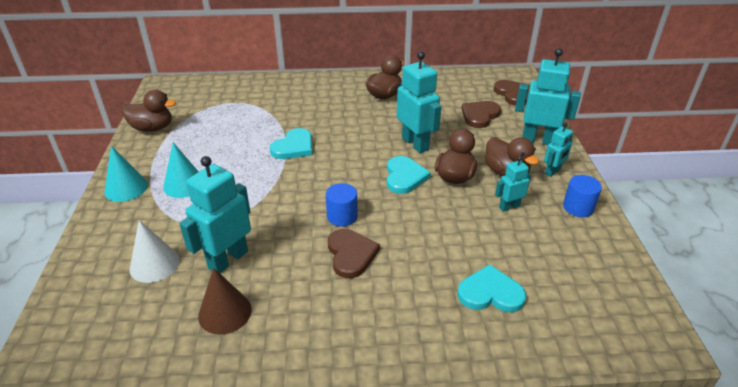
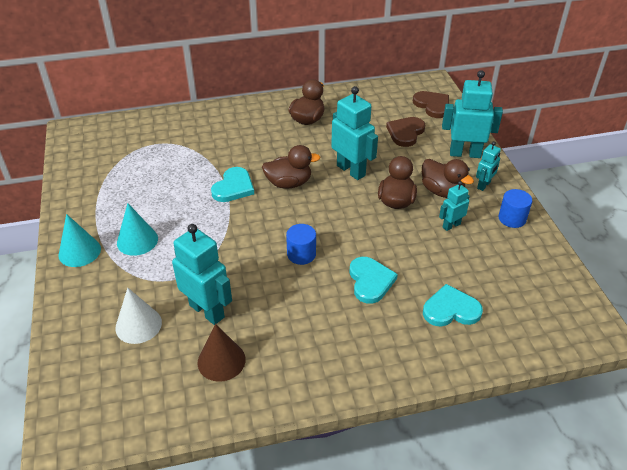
camera: 10 degrees left, 5 degrees up
brown duck [121,90,176,132] -> brown duck moved to [262,145,320,188]
turquoise robot [179,156,251,273] -> turquoise robot turned 105 degrees clockwise [172,224,232,325]
brown heart [328,229,380,278] -> none
turquoise heart [387,156,431,194] -> turquoise heart moved to [349,257,398,304]

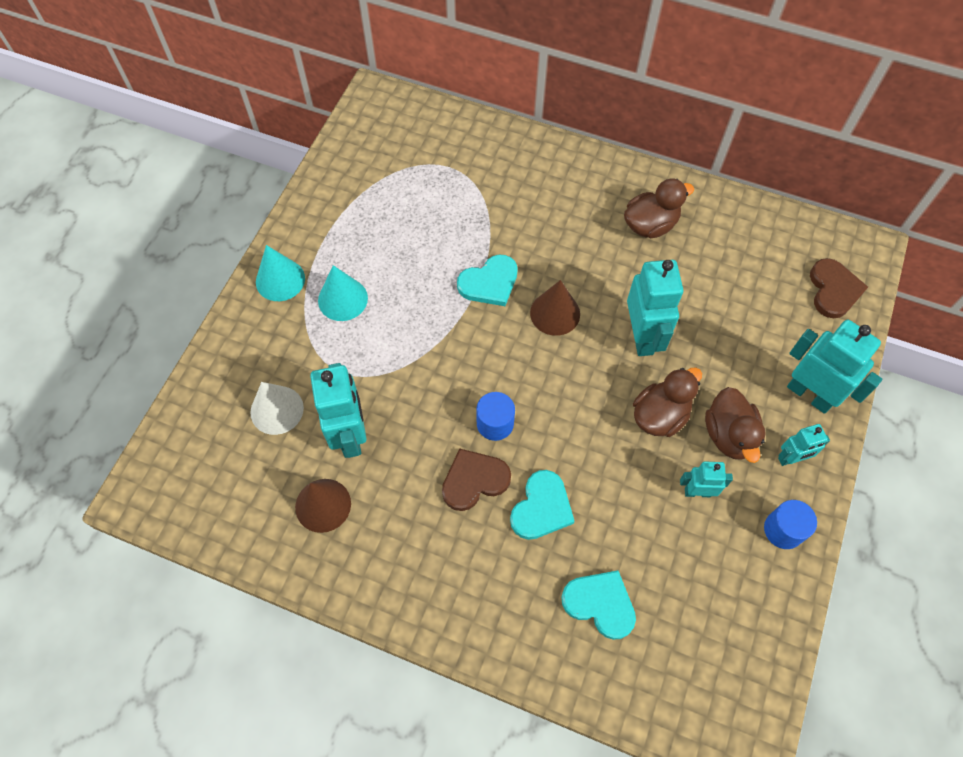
camera: 35 degrees right, 20 degrees up
brown duck [262,145,320,188] -> brown cone [530,280,580,336]
brown heart [386,117,425,147] -> brown heart moved to [442,448,511,511]

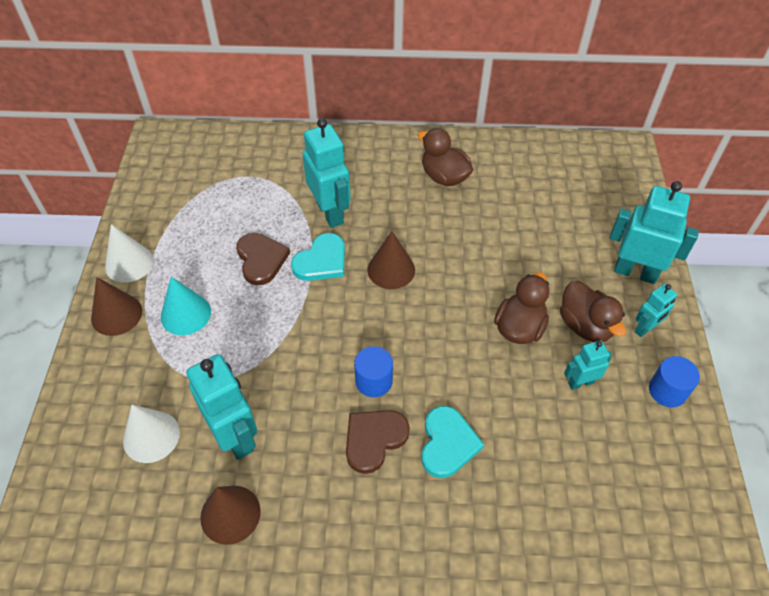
camera: 20 degrees left, 10 degrees down
turquoise cone [256,245,305,301] -> brown cone [91,277,142,336]
turquoise heart [561,570,636,640] -> none
brown duck [624,179,694,238] -> brown duck turned 90 degrees counterclockwise [418,128,473,186]
turquoise robot [627,260,683,356] -> turquoise robot moved to [302,118,351,228]
brown heart [810,258,868,318] -> brown heart moved to [236,233,290,285]
none -> white cone [105,224,154,283]

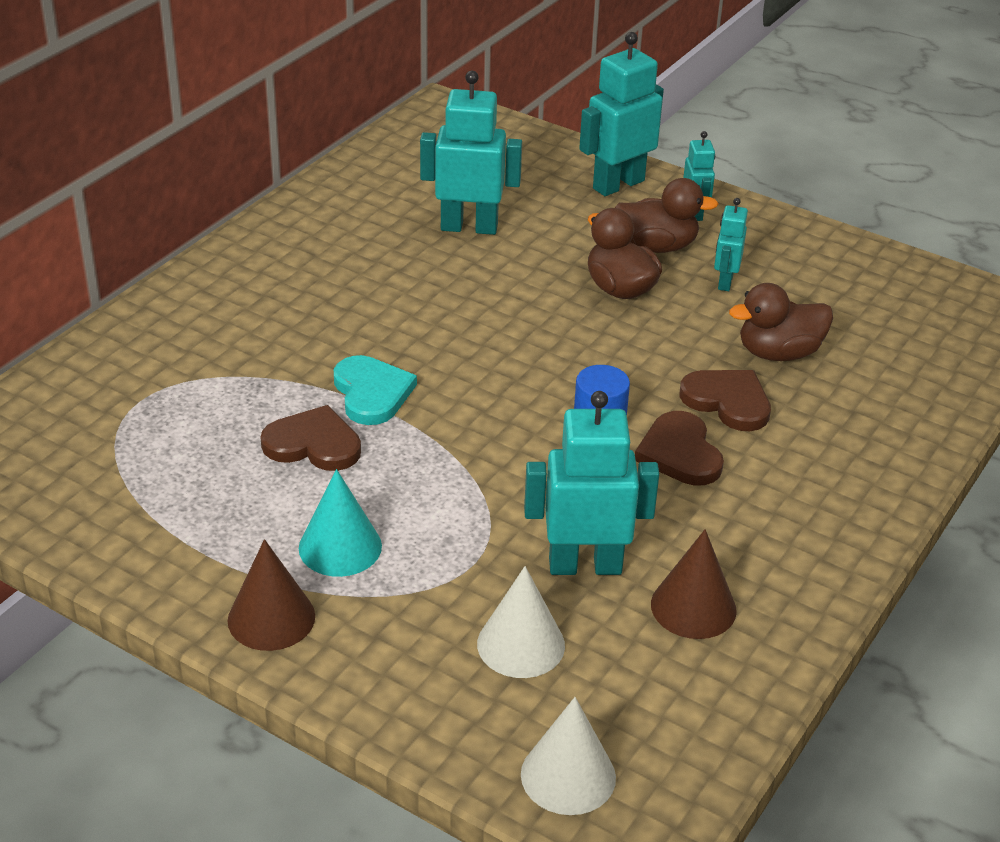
camera: 60 degrees left, 15 degrees down
white cone [105,224,154,283] -> white cone moved to [521,697,616,815]
turquoise robot [302,118,351,228] -> turquoise robot moved to [420,71,522,235]
brown cone [367,231,415,289] -> none
brown duck [418,128,473,186] -> brown duck moved to [729,283,833,361]
turquoise heart [421,406,484,478] -> brown heart [680,370,771,431]
blue cylinder [649,356,700,407] -> none

